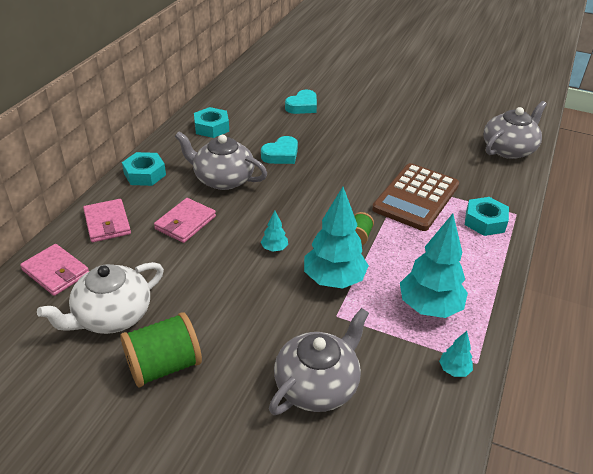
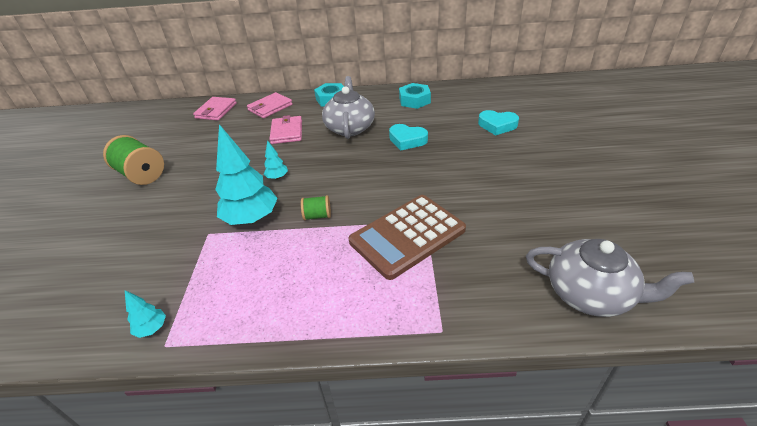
camera: 70 degrees right, 0 degrees up
white teapot [37,262,164,334] -> none
pink wallet [154,198,216,243] -> pink wallet turned 75 degrees clockwise [269,115,302,144]
grey teapot [269,308,369,415] -> none
brown calculator [372,163,459,231] -> brown calculator turned 45 degrees counterclockwise [349,195,466,280]
turquoise tree [400,214,468,318] -> none
turquoise nut [465,197,509,236] -> none

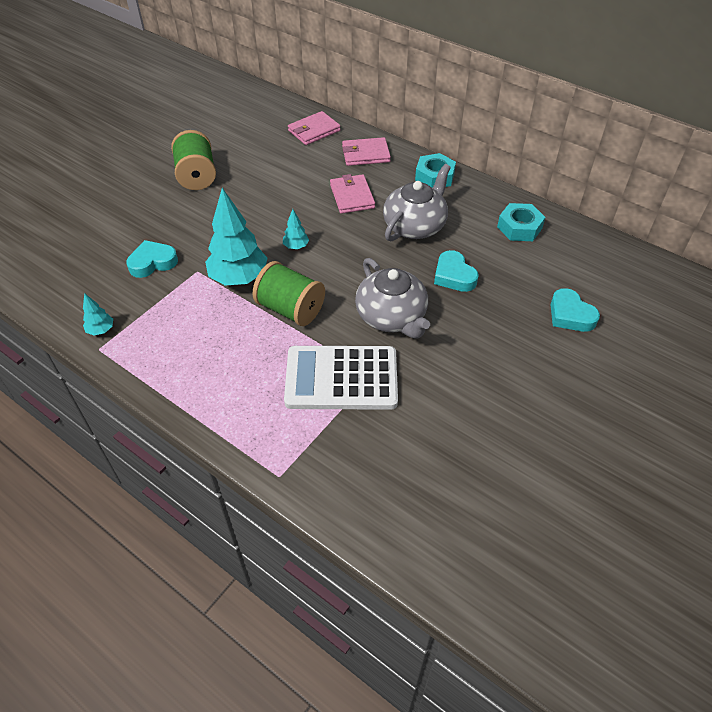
camera: 35 degrees right, 10 degrees up
pink wallet [269,115,302,144] -> pink wallet turned 45 degrees counterclockwise [330,174,375,214]
green spool [301,195,331,220] -> green spool [253,261,325,326], size x1.94
brown calculator [349,195,466,280] -> white calculator [284,346,398,410]
grey teapot [526,239,694,317] -> grey teapot moved to [355,258,430,339]
none -> turquoise heart [126,240,178,278]

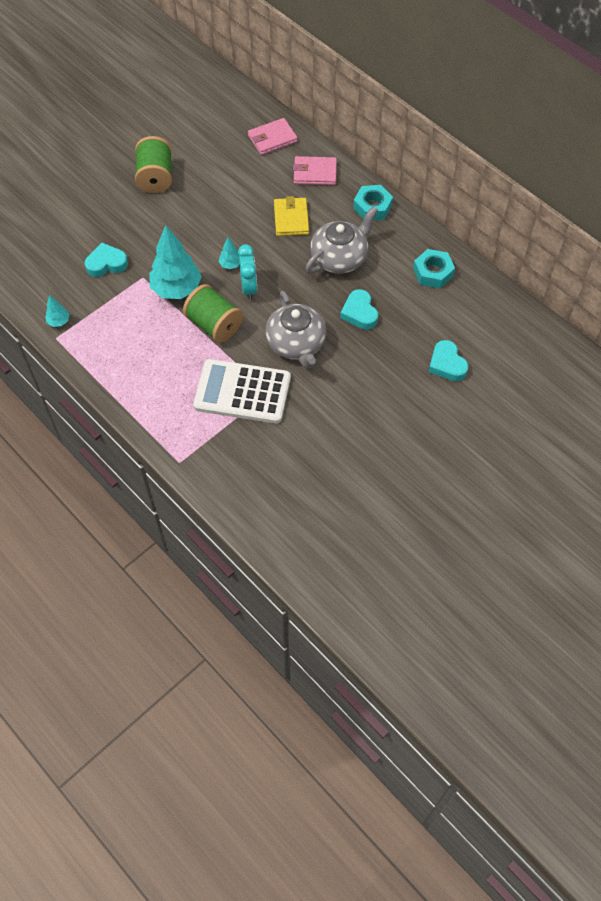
camera: 10 degrees right, 10 degrees up
pink wallet [330,174,375,214] -> yellow wallet [274,196,309,236]
none -> turquoise clock [238,244,257,300]

